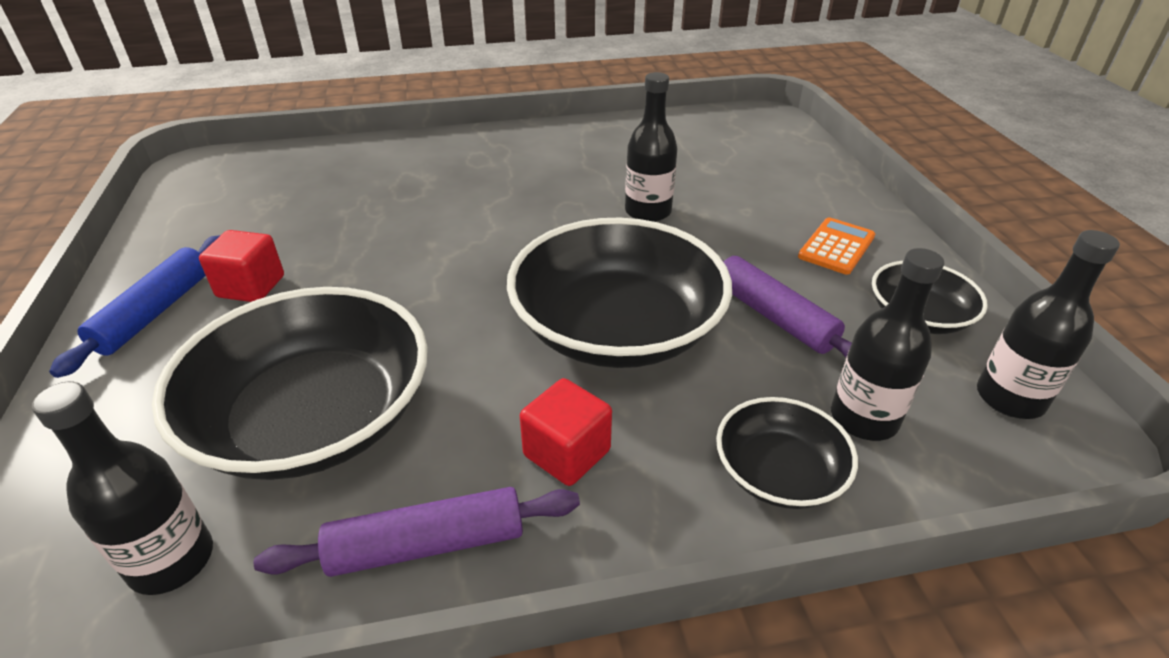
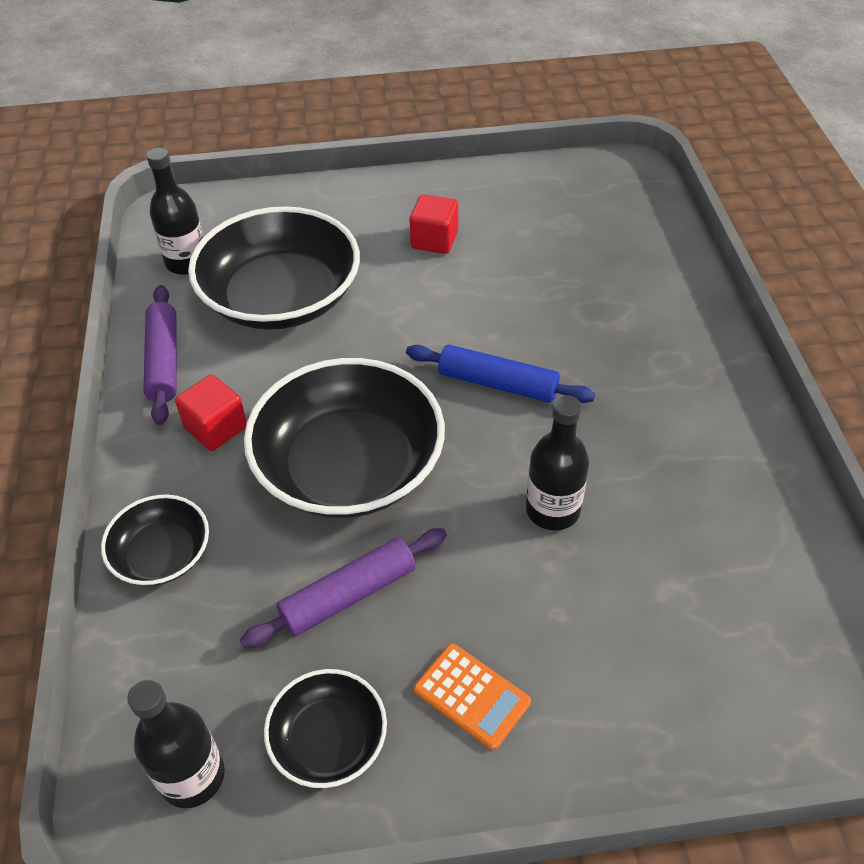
camera: 95 degrees right, 10 degrees up
blue rolling pin [49,235,221,378] -> blue rolling pin moved to [406,345,595,403]
black bottle [831,248,944,441] -> none

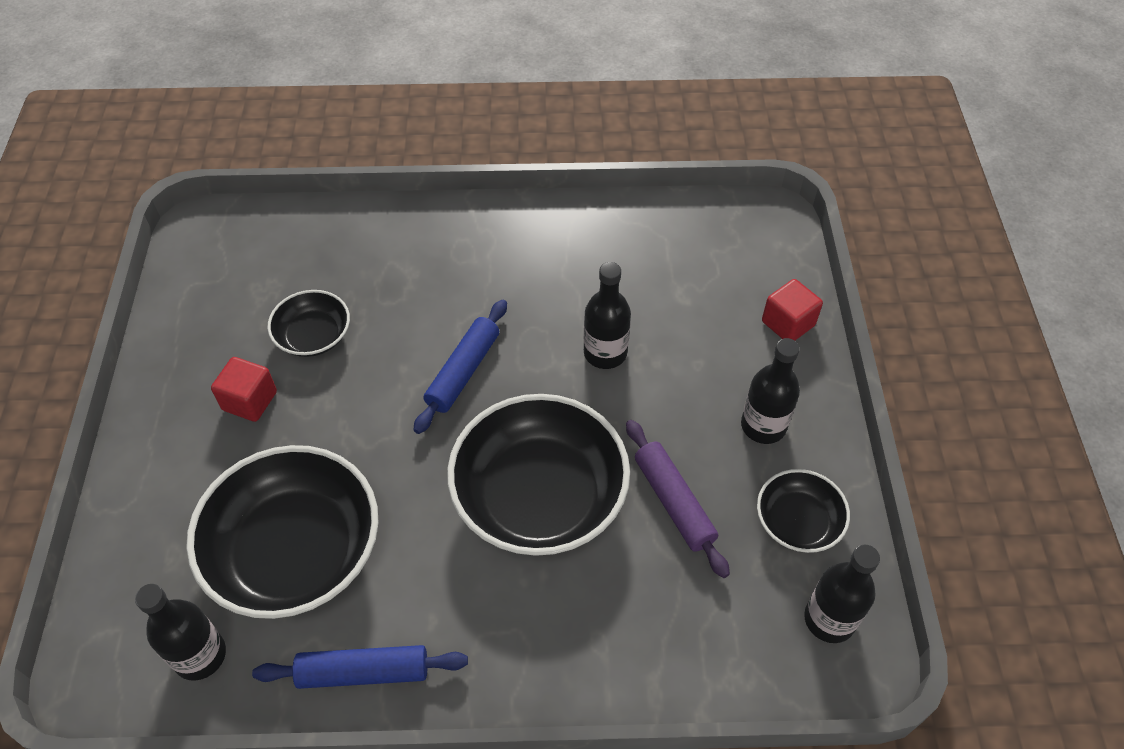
camera: 85 degrees left, 5 degrees up
black bowl [101,495,209,586] -> black bowl moved to [267,290,350,357]
purple rolling pin [143,285,177,425] -> blue rolling pin [252,645,468,689]
red cube [175,375,247,451] -> red cube moved to [762,279,823,340]
orange calculator [414,643,531,750] -> black bottle [741,338,800,444]

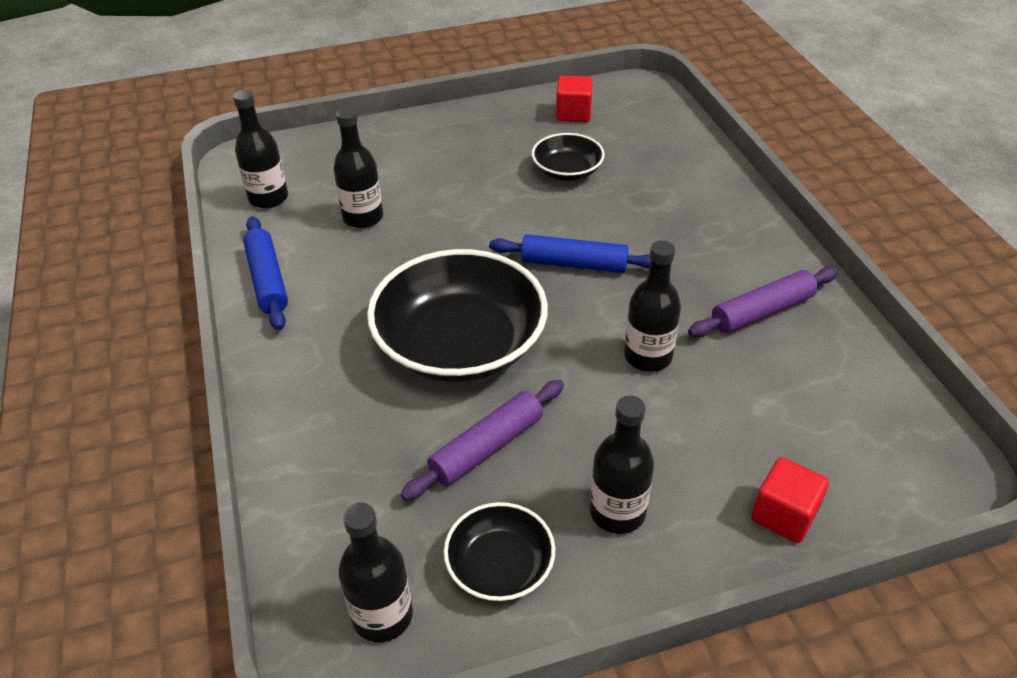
camera: 75 degrees right, 10 degrees down
black bowl [186,445,379,619] -> black bottle [333,108,383,228]
red cube [211,357,277,422] -> red cube moved to [556,76,593,122]
none -> purple rolling pin [688,267,838,337]

